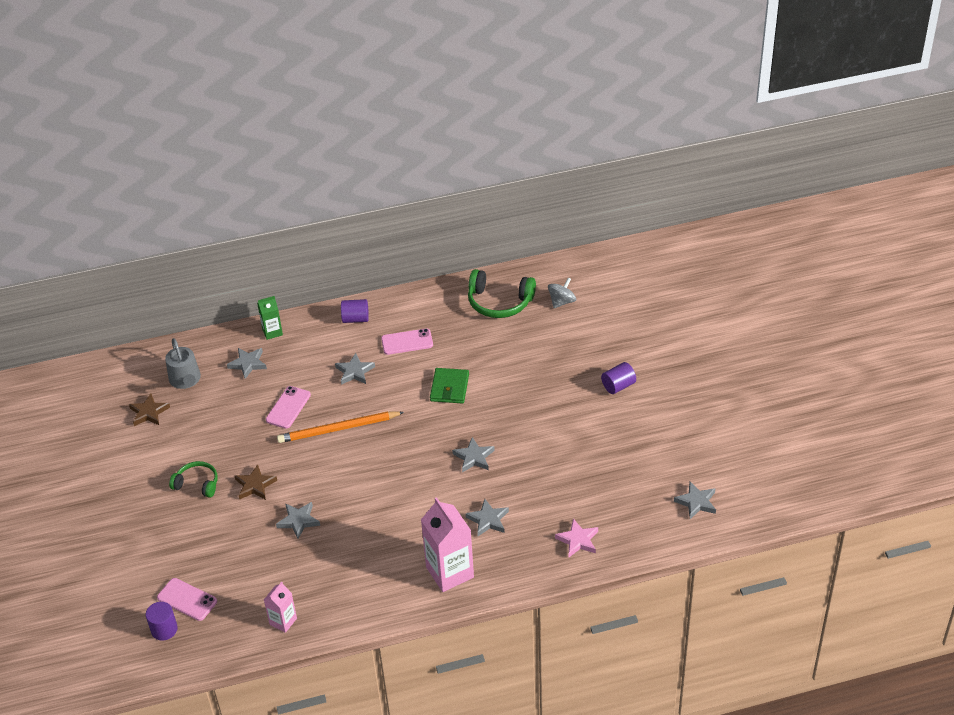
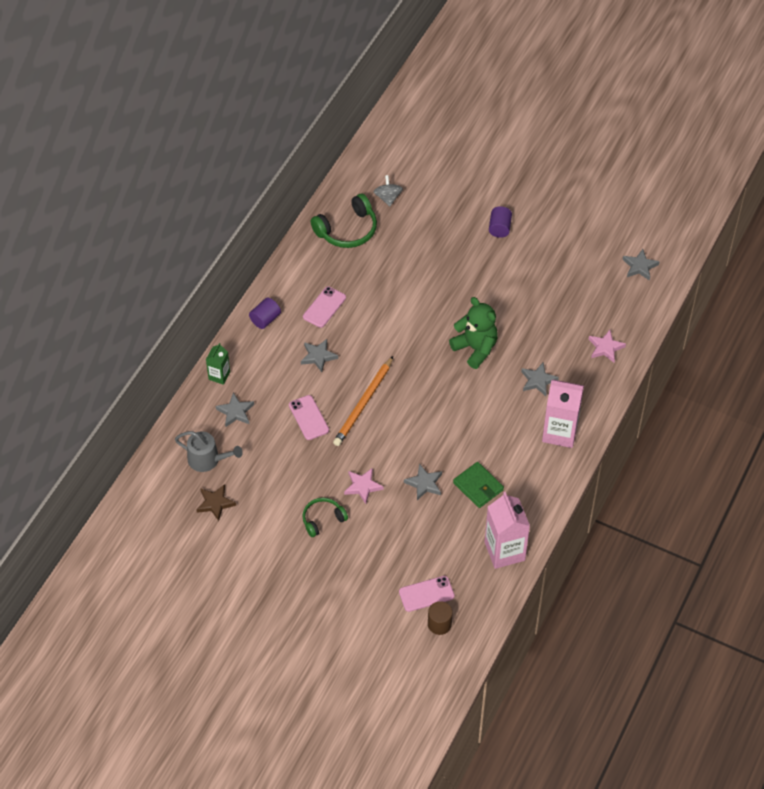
camera: 50 degrees left, 10 degrees up
purple cylinder [146,602,178,641] -> brown cylinder [428,601,453,635]
brown star [235,464,277,500] -> pink star [344,468,384,504]
pink carton [264,582,297,633] -> pink carton [485,492,530,569], size x1.84
green wallet [430,368,469,404] -> green wallet moved to [453,462,504,508]
grey star [452,437,495,472] -> green teddy bear [449,297,498,369]

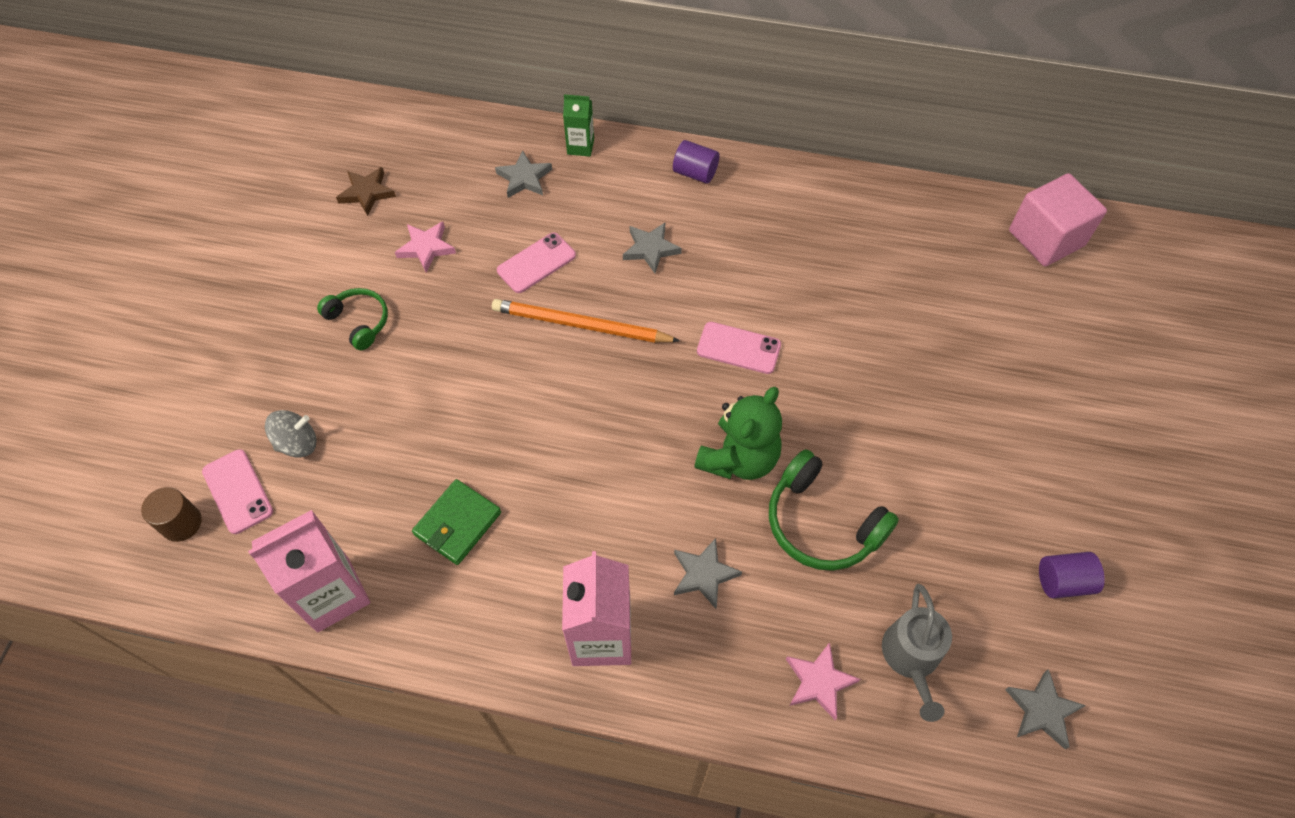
camera: 75 degrees right, 5 degrees up
grey watering can [175,431,243,472] -> grey watering can moved to [882,584,952,722]
pink phone [303,286,346,328] -> pink phone moved to [697,322,781,374]
green headphones [311,194,377,248] -> green headphones moved to [769,449,899,571]
pink star [344,468,384,504] -> pink star moved to [395,222,456,272]
grey spinning top [374,175,403,207] -> grey spinning top moved to [265,410,316,458]
grey star [404,464,442,500] -> none
purple cylinder [489,206,512,238] -> purple cylinder moved to [1039,552,1105,599]
none -> pink cube [1009,173,1107,266]

